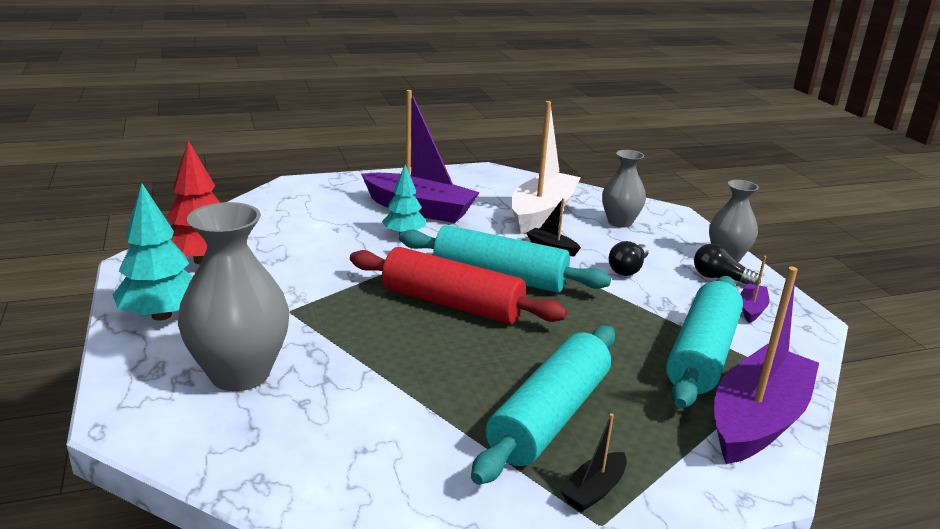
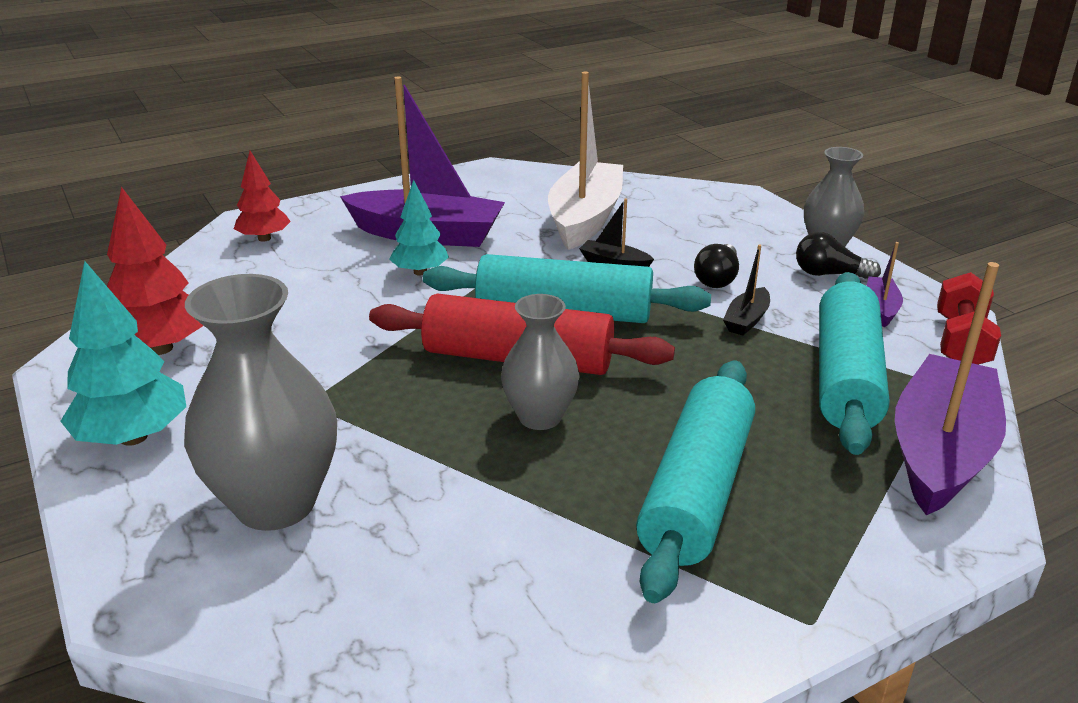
camera: 10 degrees left, 5 degrees up
black boat [560,413,627,512] -> black boat moved to [723,244,770,336]
grey vase [602,150,646,228] -> grey vase moved to [501,294,580,430]
none -> red tree [234,151,291,242]
none -> red dumbbell [937,272,1001,365]

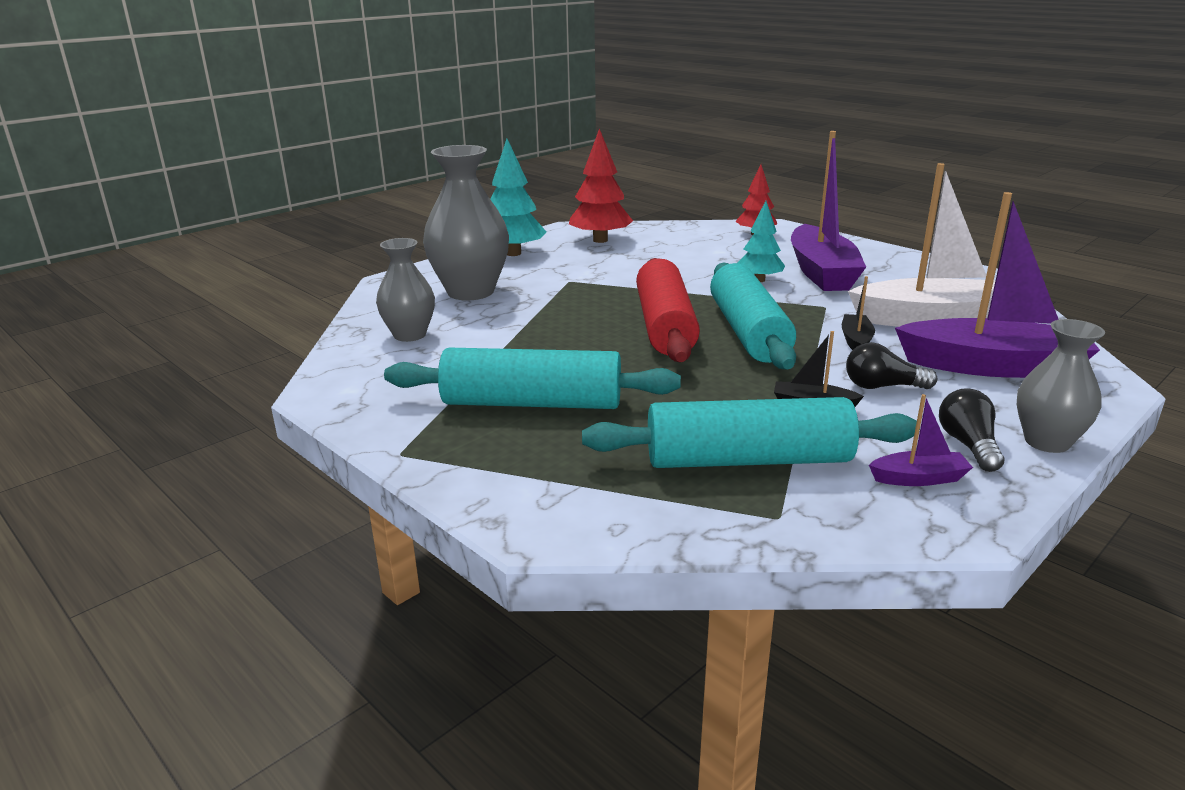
camera: 75 degrees right, 5 degrees down
grey vase [501,294,580,430] -> grey vase moved to [376,238,435,342]
purple boat [895,262,1006,515] -> purple boat moved to [895,192,1100,378]
red dumbbell [937,272,1001,365] -> none

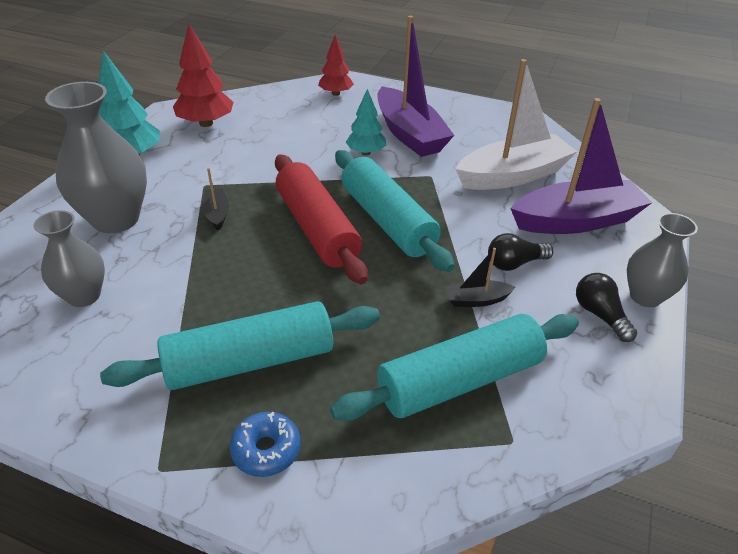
camera: 25 degrees left, 15 degrees up
black boat [842,276,875,350] -> black boat moved to [202,168,229,231]
purple boat [869,394,973,486] -> none
none -> blue donut [230,412,301,477]

